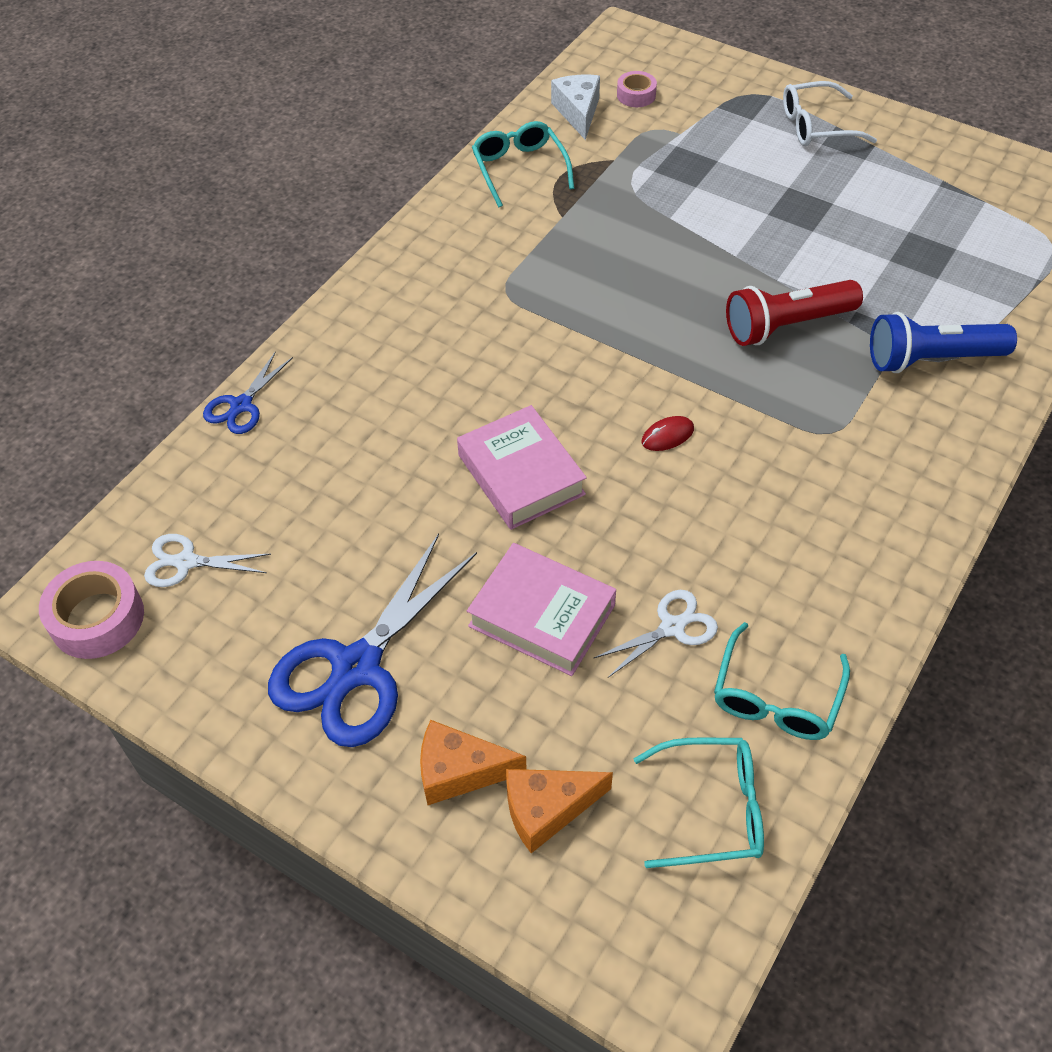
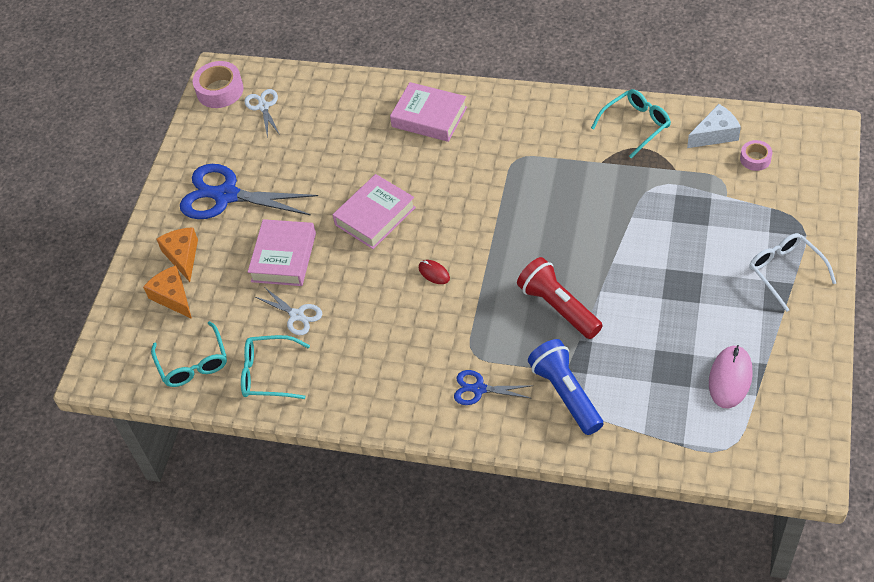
camera: 75 degrees right, 0 degrees up
blue scissors [203,351,293,434] -> blue scissors moved to [454,370,532,405]
none -> pink book [390,82,467,142]
none -> pink mouse [709,345,753,408]

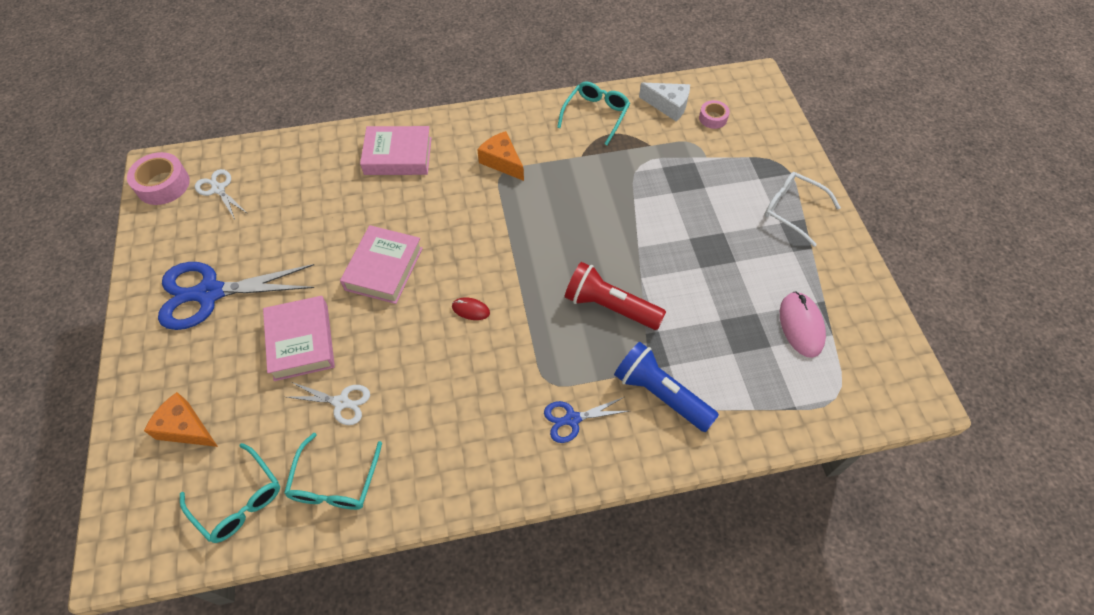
camera: 30 degrees left, 5 degrees up
orange cheese [156,227,198,282] -> orange cheese moved to [477,131,524,181]
turquoise glasses [241,335,310,399] -> turquoise glasses turned 60 degrees counterclockwise [284,433,382,510]
white cheese [687,104,741,148] -> white cheese turned 75 degrees clockwise [639,82,690,121]

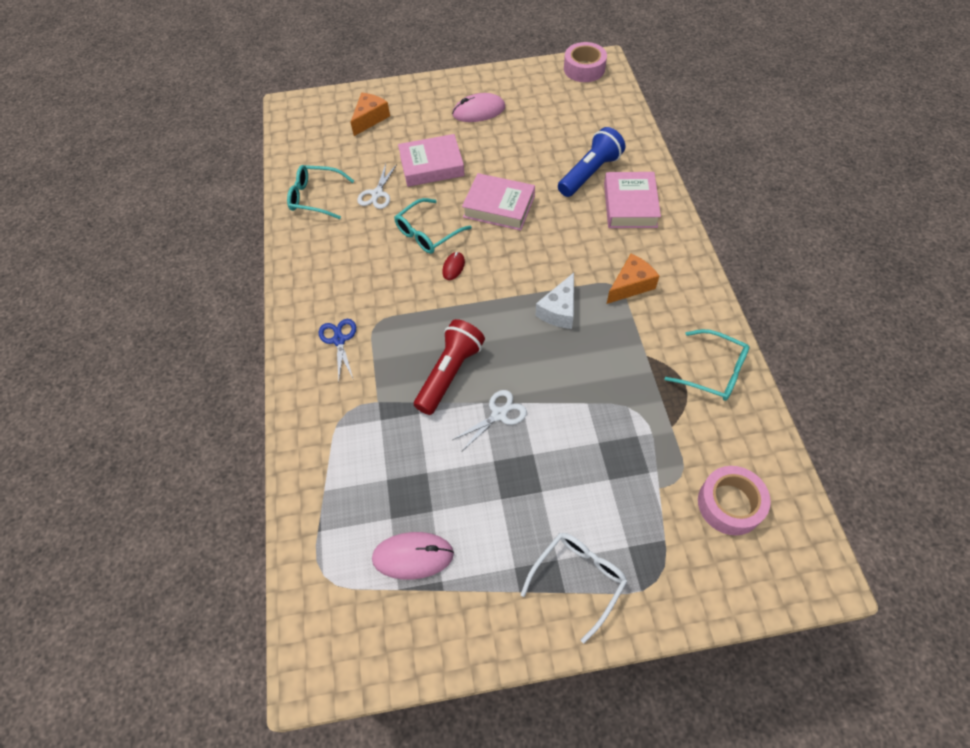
camera: 95 degrees right, 0 degrees up
blue scissors [158,262,314,330] -> pink mouse [452,93,505,122]
turquoise glasses [180,443,280,543] -> turquoise glasses moved to [395,198,472,254]
white scissors [195,169,248,219] -> white scissors moved to [452,390,527,452]
blue flashlight [614,342,719,432] -> blue flashlight moved to [558,127,625,197]
white cheese [639,82,690,121] -> white cheese moved to [536,273,574,329]
pink tape [699,100,730,129] -> pink tape [698,466,771,535], size x1.70

